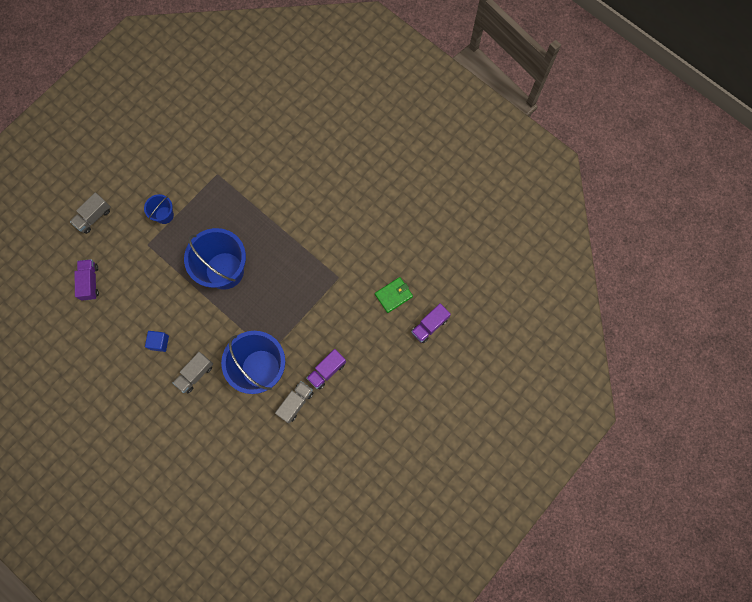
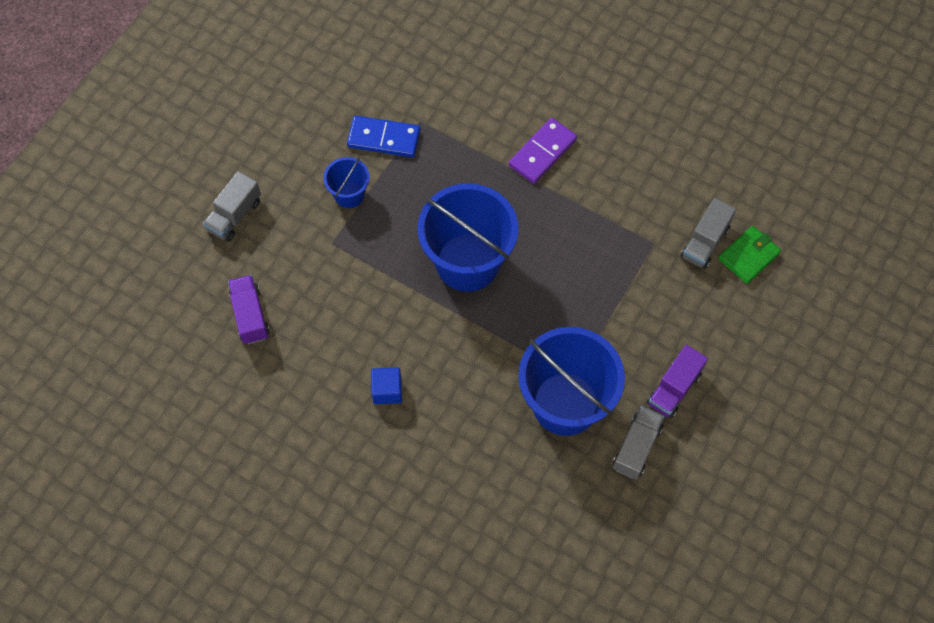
camera: 10 degrees left, 10 degrees down
grey truck [173,352,213,393] -> grey truck moved to [681,198,736,269]
purple truck [411,303,451,343] -> none
none -> blue domino [347,116,420,157]
none -> purple domino [509,118,577,184]

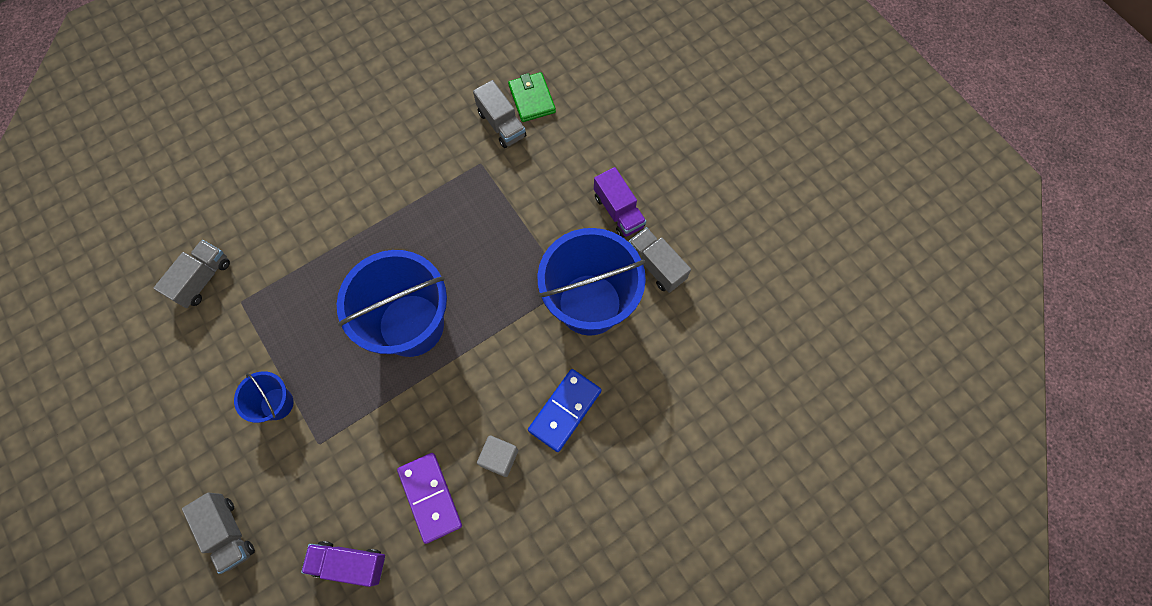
camera: 65 degrees left, 5 degrees up
blue domino [347,116,420,157] -> blue domino moved to [528,369,602,452]
blue cube [371,367,402,404] -> grey cube [477,435,518,477]
purple domino [509,118,577,184] -> purple domino moved to [397,453,462,544]
none -> grey truck [153,240,230,308]

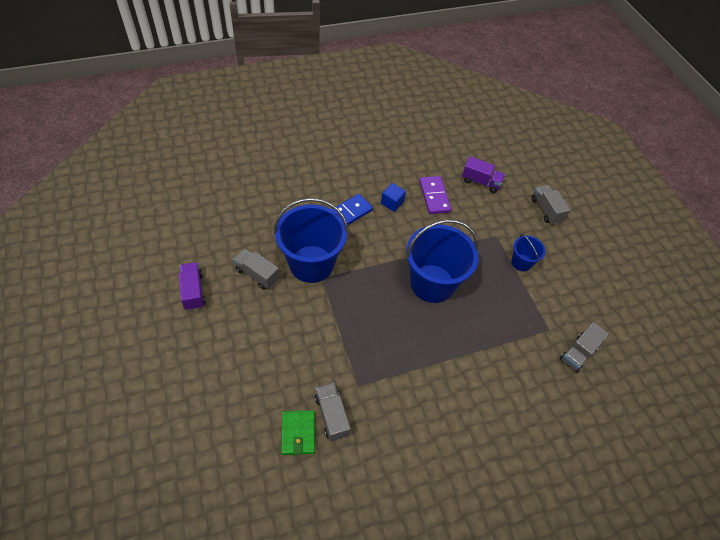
camera: 170 degrees left, 15 degrees down
grey cube [477,435,518,477] -> blue cube [381,183,406,212]
purple truck [594,167,646,238] -> purple truck moved to [179,262,206,310]
grey truck [629,227,691,293] -> grey truck turned 150 degrees clockwise [233,249,279,290]

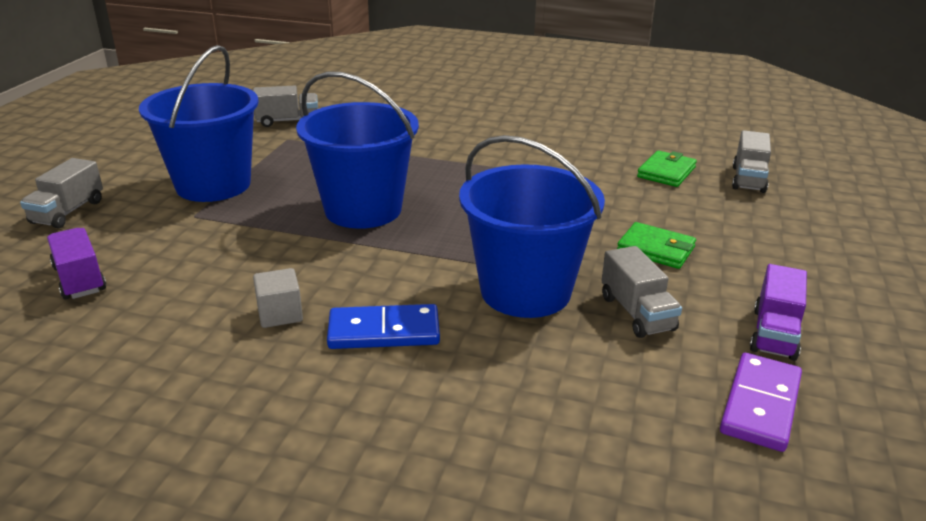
camera: 140 degrees left, 25 degrees down
grey truck [315,383,351,441] -> grey truck moved to [732,130,771,193]
blue cube [381,183,406,212] -> grey cube [253,268,303,328]
purple domino [420,176,451,214] -> purple domino moved to [720,353,802,452]
blue bucket [511,234,546,271] -> blue bucket [139,45,259,202], size x2.07
none -> green wallet [617,222,696,269]

